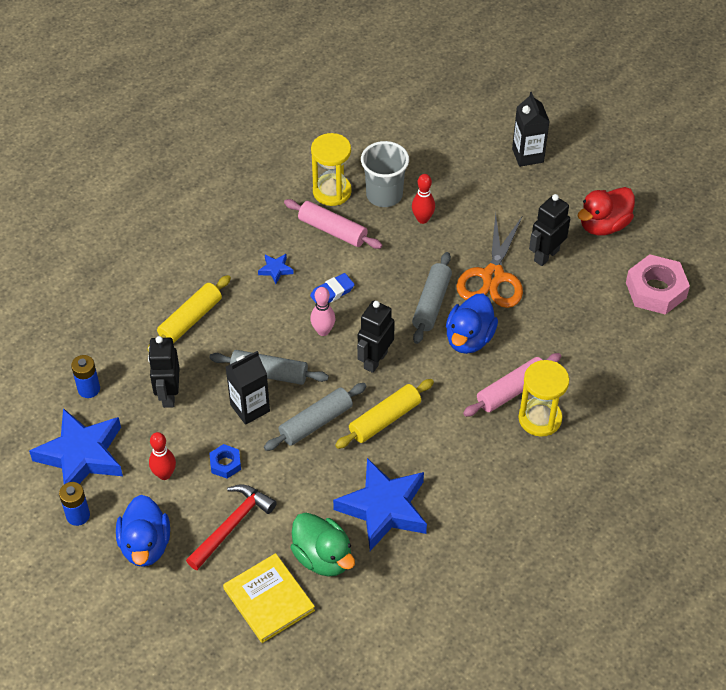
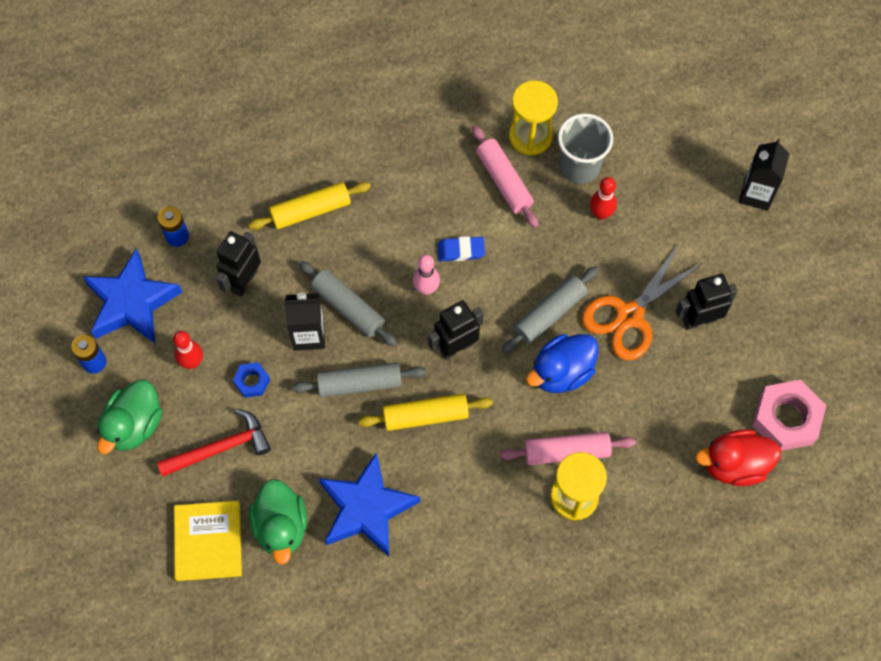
camera: 30 degrees right, 15 degrees up
blue duck [116,495,170,567] -> green duck [97,380,162,454]
blue star [258,254,294,284] -> none
red duck [578,187,635,236] -> red duck moved to [695,429,781,486]

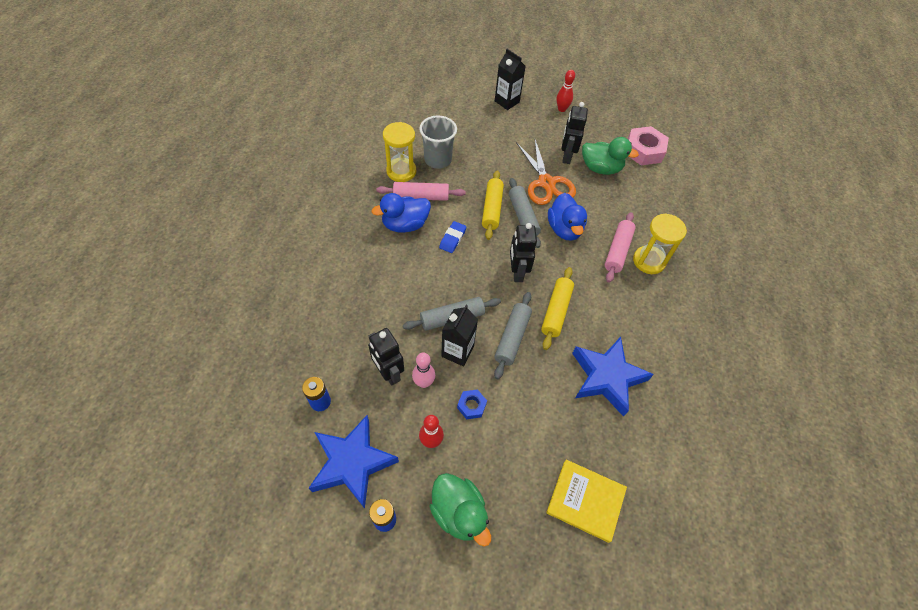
camera: 65 degrees left, 10 degrees down
red hammer [157,409,271,477] -> none
yellow rolling pin [248,182,371,230] -> yellow rolling pin moved to [482,170,504,240]
green duck [249,479,307,565] -> green duck moved to [582,137,639,175]
pink bowling pin [413,255,440,295] -> pink bowling pin moved to [412,352,435,388]
red bowling pin [590,177,617,220] -> red bowling pin moved to [557,70,575,112]
red duck [695,429,781,486] -> none
none -> blue duck [372,193,431,233]

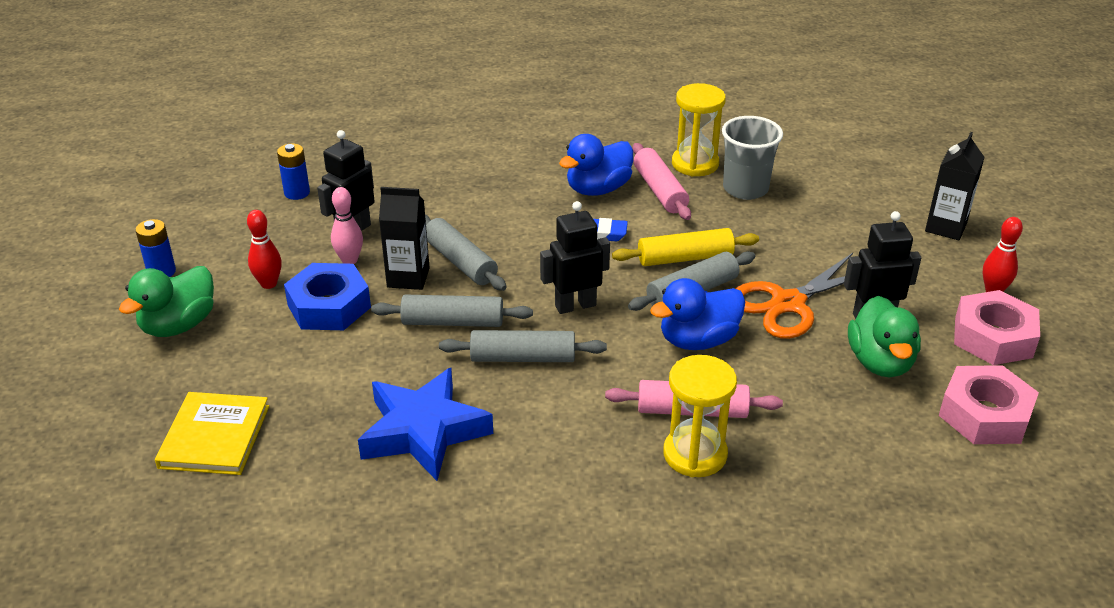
camera: 75 degrees right, 20 degrees down
blue star [309,415,399,509] -> none
blue duck [372,193,431,233] -> blue duck turned 90 degrees counterclockwise [559,134,633,196]
blue nut [457,389,487,419] -> blue nut [284,263,371,330], size x1.96
yellow rolling pin [541,267,574,350] -> grey rolling pin [439,330,607,362]
none -> pink nut [954,290,1040,365]

